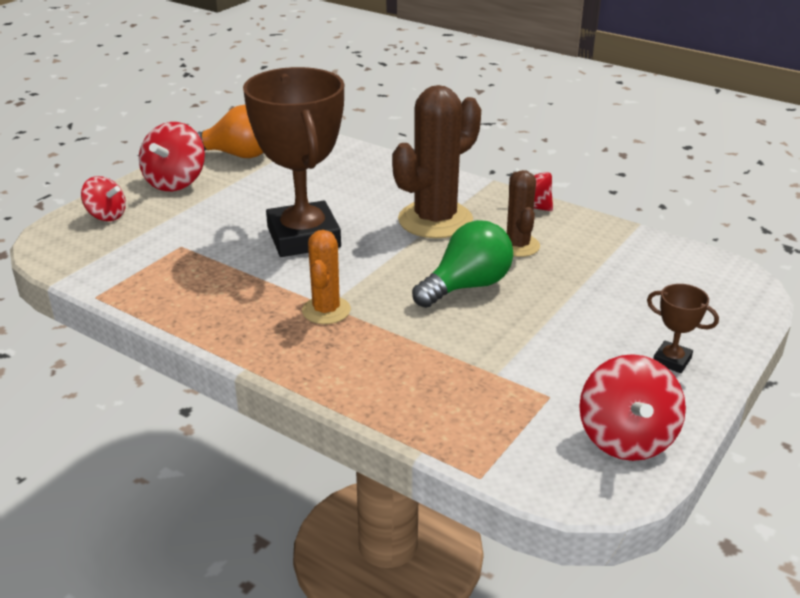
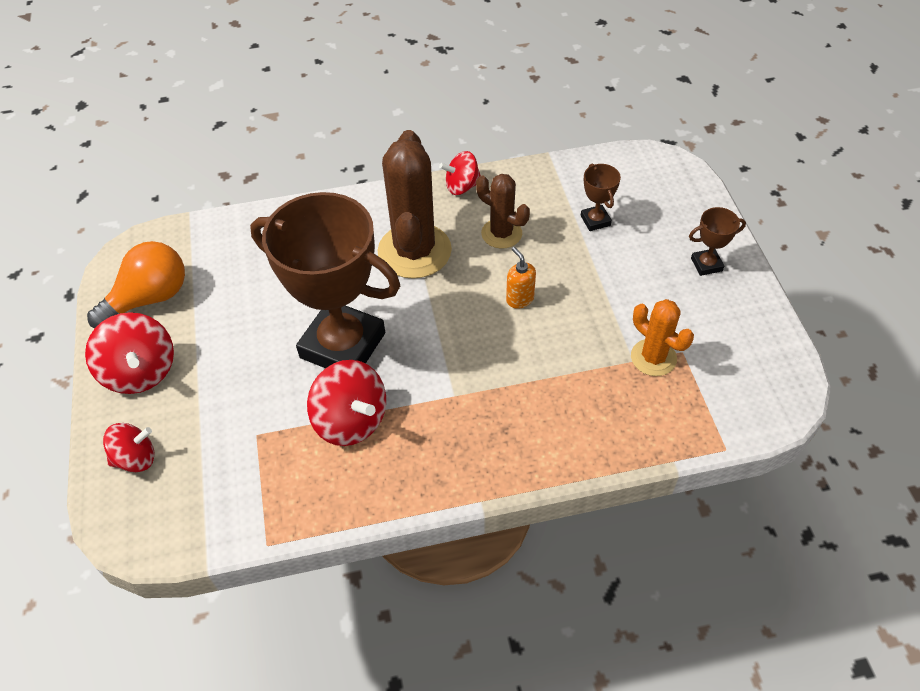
camera: 45 degrees left, 20 degrees up
orange cactus [302,230,351,324] -> orange cactus moved to [631,299,694,376]
green light bulb [412,220,513,308] -> orange soap dispenser [506,247,536,309]
red spinning top [579,354,686,461] -> red spinning top moved to [307,360,386,446]
none -> brown trophy [581,163,621,231]

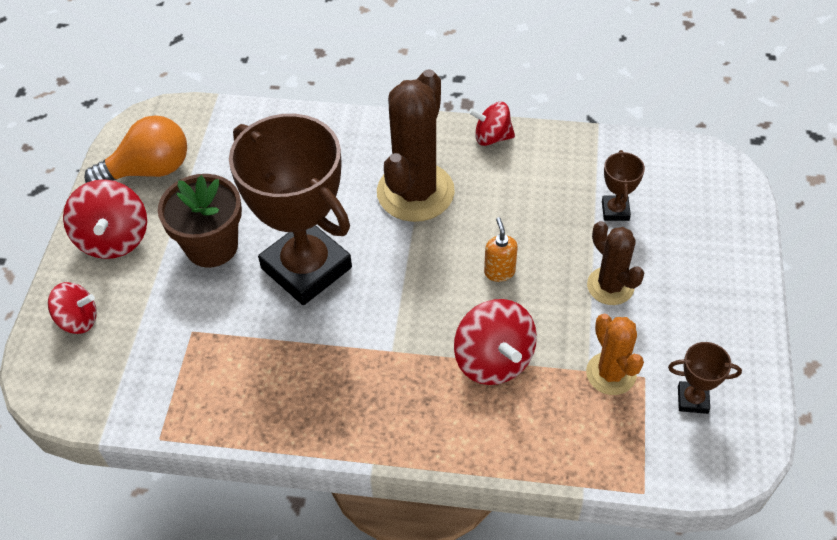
camera: 20 degrees right, 0 degrees up
red spinning top [307,360,386,446] -> red spinning top moved to [454,299,537,385]
brown cactus [476,174,530,249] -> brown cactus moved to [587,221,644,305]
brown trophy [689,207,746,276] -> brown trophy moved to [668,342,742,414]
none -> brown flower pot [158,174,242,268]

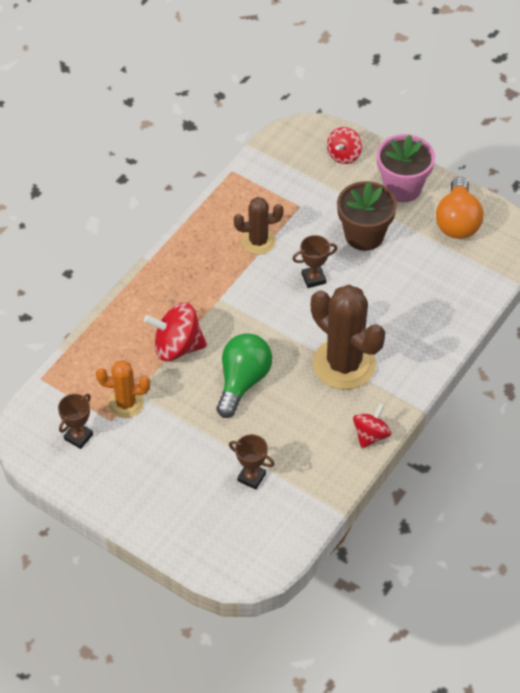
camera: 115 degrees right, 0 degrees up
red spinning top [63,179,147,259] -> pink flower pot [377,134,435,202]
brown trophy [229,114,352,305] -> brown trophy [292,235,337,288], size x0.40
orange soap dispenser [484,217,518,282] -> green light bulb [217,333,272,418]
brown cactus [587,221,644,305] -> brown cactus moved to [234,197,284,254]

